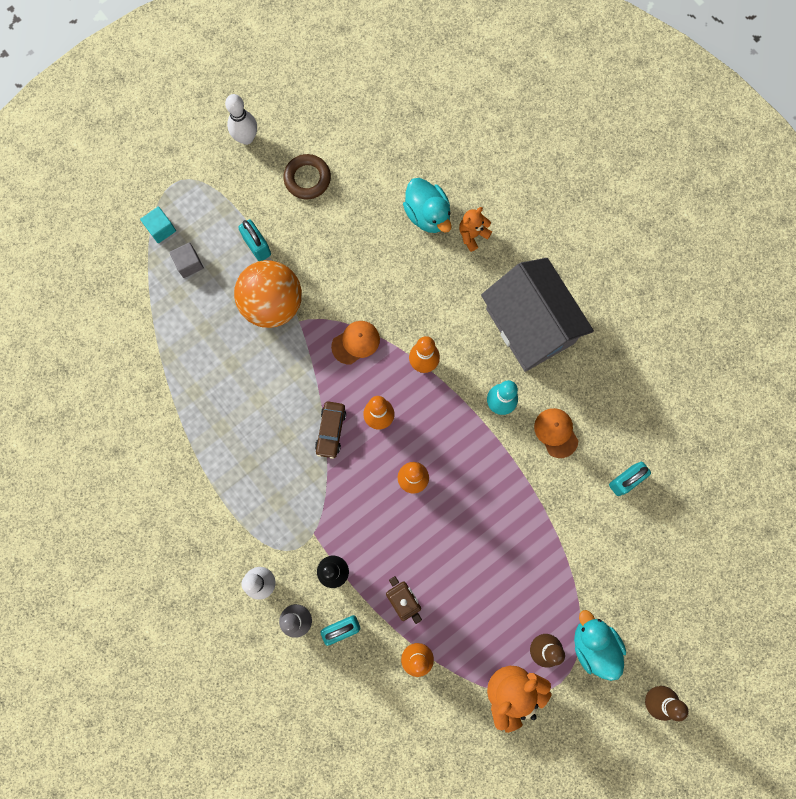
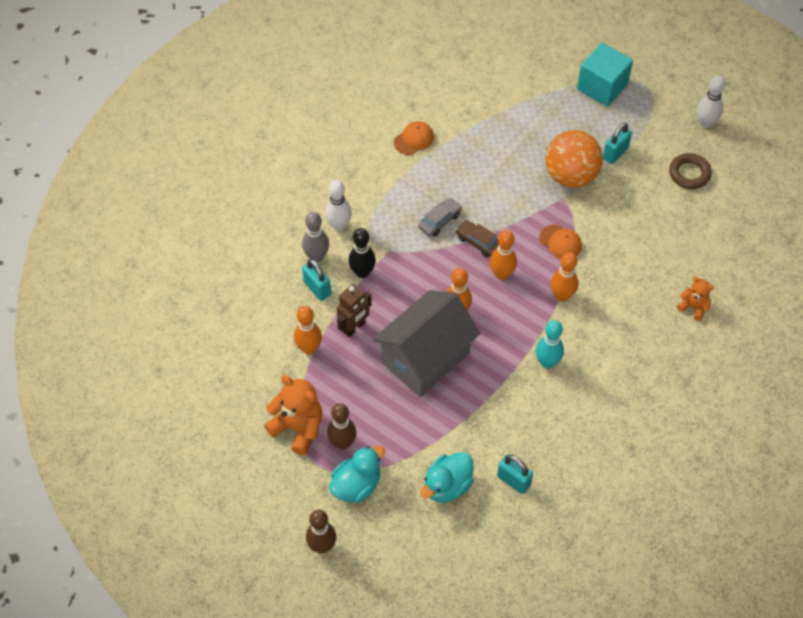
camera: 75 degrees right, 20 degrees down
turquoise cube [140,206,176,243] -> turquoise cube [577,43,633,107], size x1.99
grey cube [169,242,204,278] -> none
brown car [315,401,346,459] -> brown car turned 45 degrees clockwise [455,220,499,257]
turquoise duck [403,178,452,233] -> turquoise duck moved to [420,452,474,503]
grey house [481,258,594,372] -> grey house moved to [373,290,480,397]
orange cap [534,408,578,458] -> orange cap moved to [394,121,434,155]
none -> grey car [418,198,462,237]

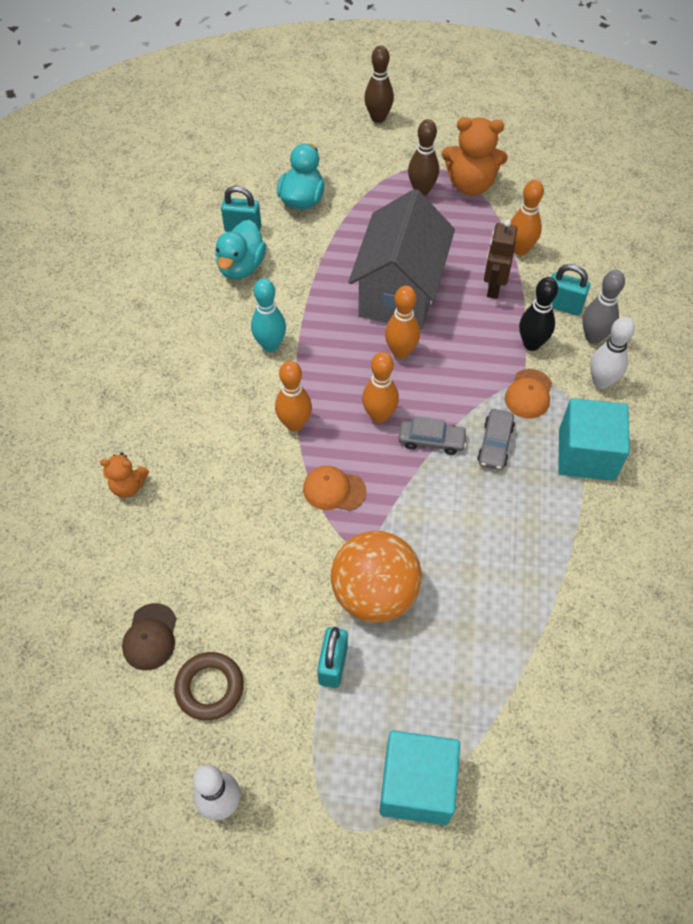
camera: 150 degrees right, 0 degrees up
turquoise duck [330,446,385,503] -> turquoise duck moved to [215,220,266,279]
orange cap [394,121,434,155] -> orange cap moved to [505,369,552,419]
brown car [455,220,499,257] -> grey car [398,416,468,455]
none -> brown cap [122,603,177,670]
none -> turquoise cube [558,398,630,481]

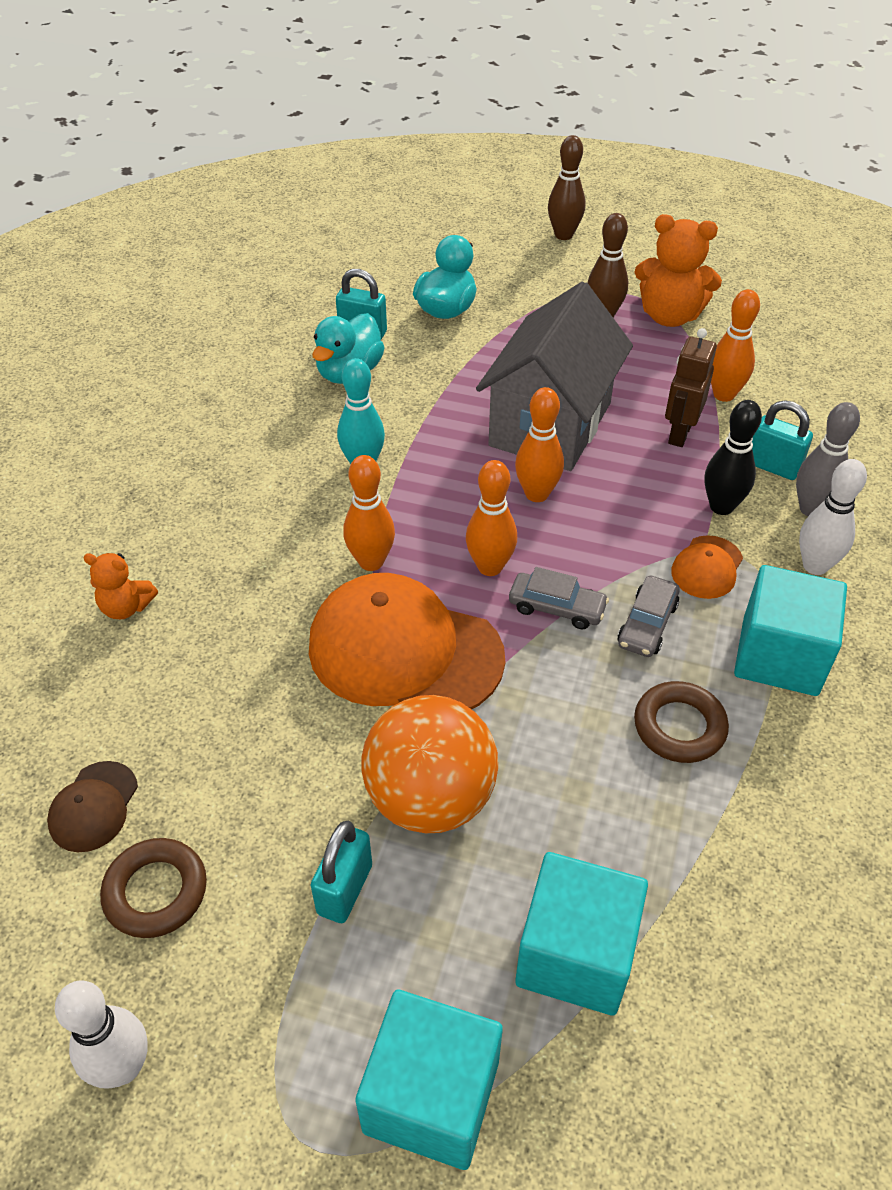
camera: 10 degrees right, 10 degrees down
orange cap [303,466,367,511] -> orange cap [309,573,505,709], size x2.19
none -> turquoise cube [515,852,648,1016]
none -> brown ring [634,681,729,763]

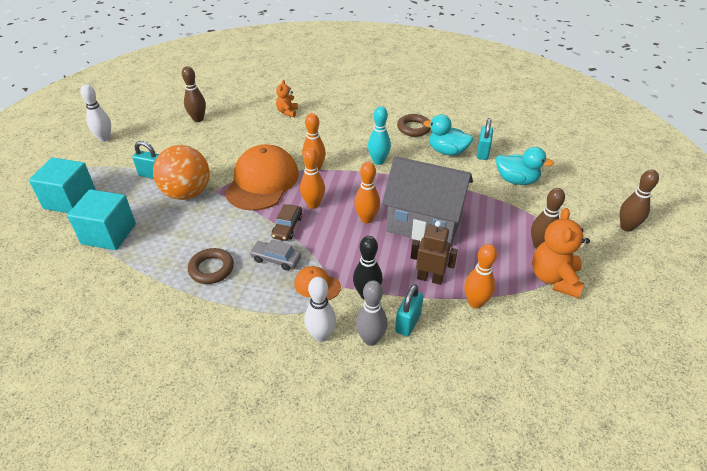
camera: 85 degrees right, 5 degrees down
brown cap [47,761,138,852] -> brown bowling pin [182,66,206,122]
brown ring [100,838,207,938] -> brown ring moved to [397,114,431,137]
grey car [509,567,609,630] -> brown car [271,204,302,241]
turquoise cube [734,565,847,696] -> none

